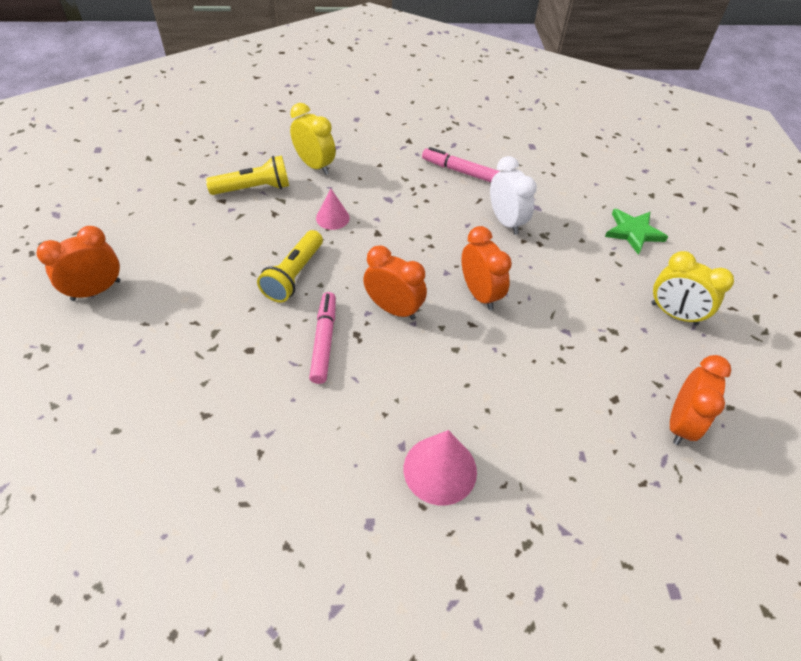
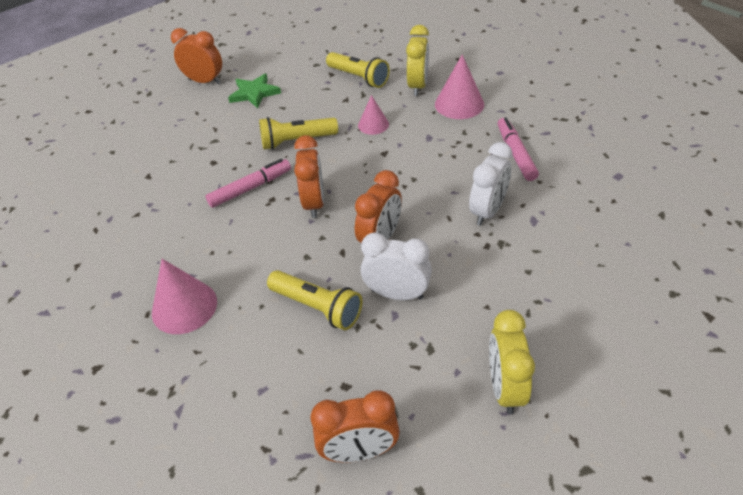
camera: 60 degrees right, 5 degrees down
green star [605,209,668,255] -> green star moved to [228,74,281,109]
none -> yellow flashlight [267,270,362,330]
none -> white clock [361,232,432,300]
none -> pink cone [435,55,484,119]

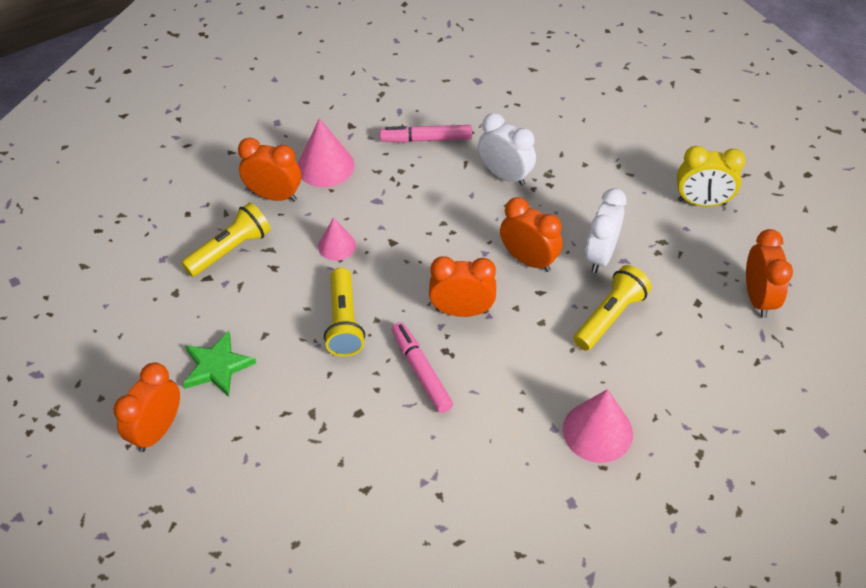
camera: 85 degrees left, 5 degrees up
yellow clock [406,25,429,96] -> orange clock [238,138,301,202]

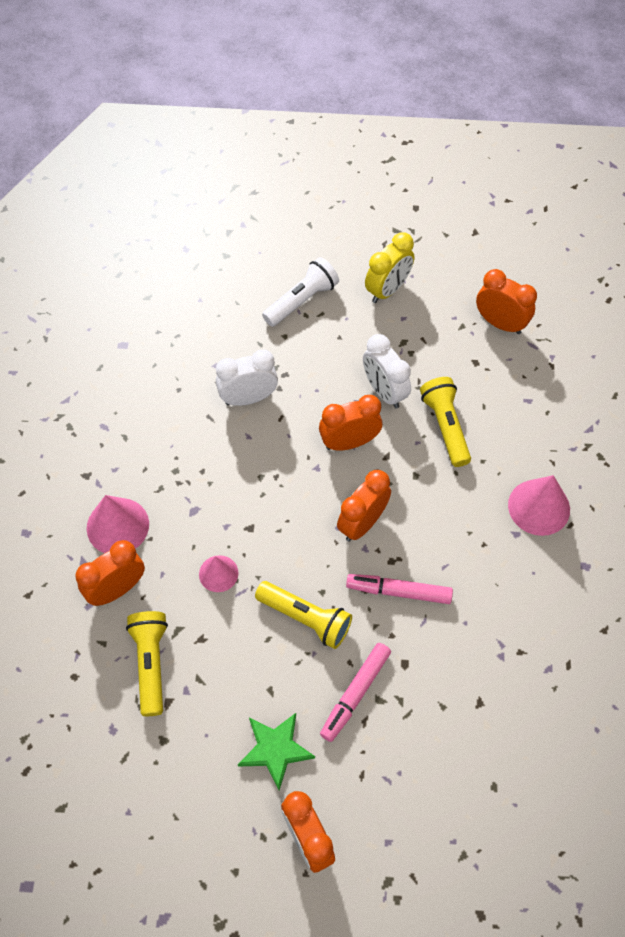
camera: 55 degrees left, 10 degrees up
pink marker [380,125,472,143] -> pink marker moved to [320,643,391,742]
none -> white flashlight [262,257,339,327]

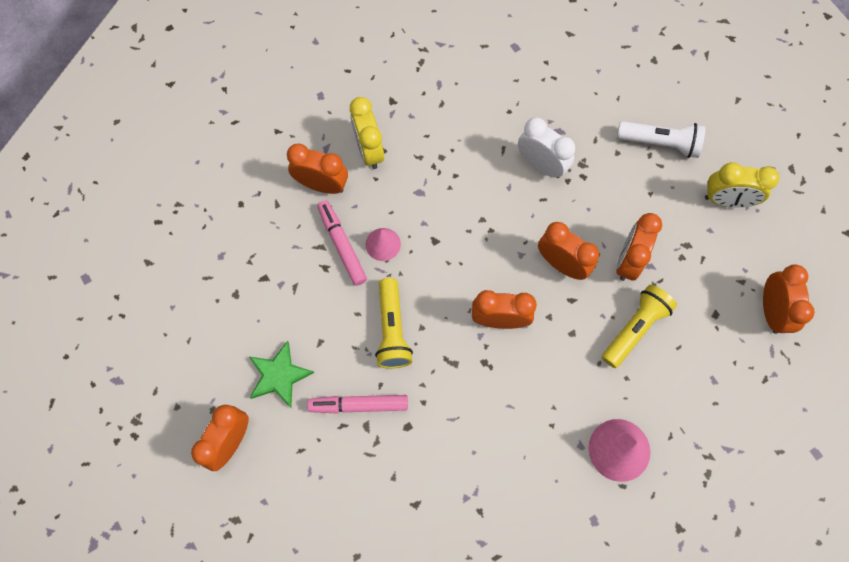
camera: 55 degrees right, 10 degrees up
pink cone [87,495,149,553] -> yellow clock [350,97,384,169]
yellow flashlight [126,611,168,716] -> none
pink marker [346,574,453,604] -> pink marker moved to [317,201,367,286]
white clock [363,334,411,408] -> orange clock [616,213,662,281]

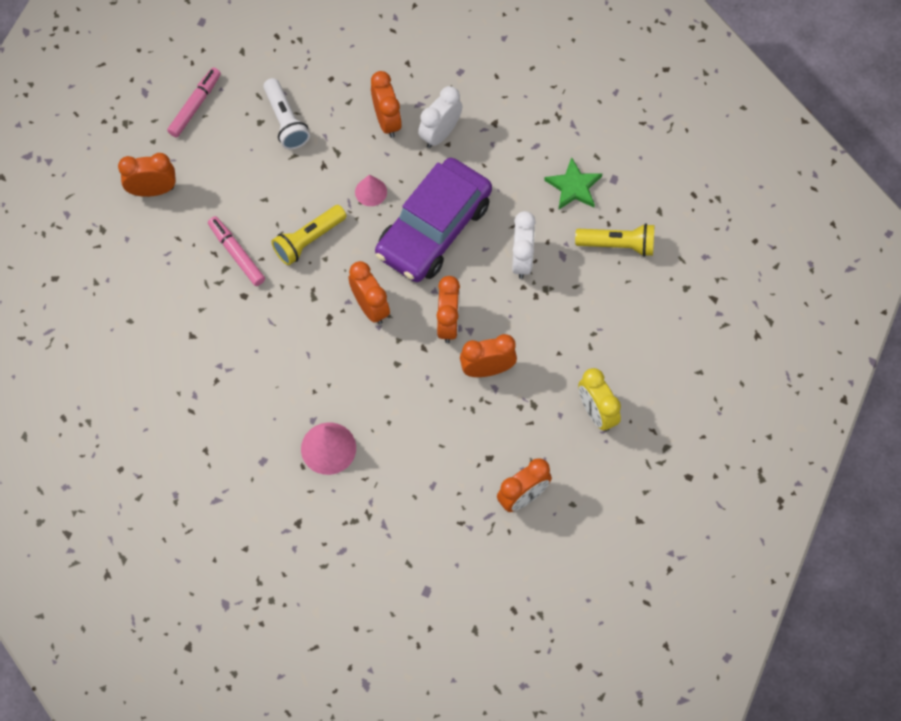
camera: 55 degrees right, 5 degrees down
green star [249,341,314,408] -> green star moved to [544,157,602,210]
pink marker [317,201,367,286] -> pink marker moved to [167,68,221,137]
yellow clock [350,97,384,169] -> white clock [418,86,462,148]
yellow flashlight [602,285,677,368] -> yellow flashlight moved to [575,223,654,257]
white flashlight [617,121,705,158] -> white flashlight moved to [263,78,310,149]
none -> purple car [375,158,492,282]

